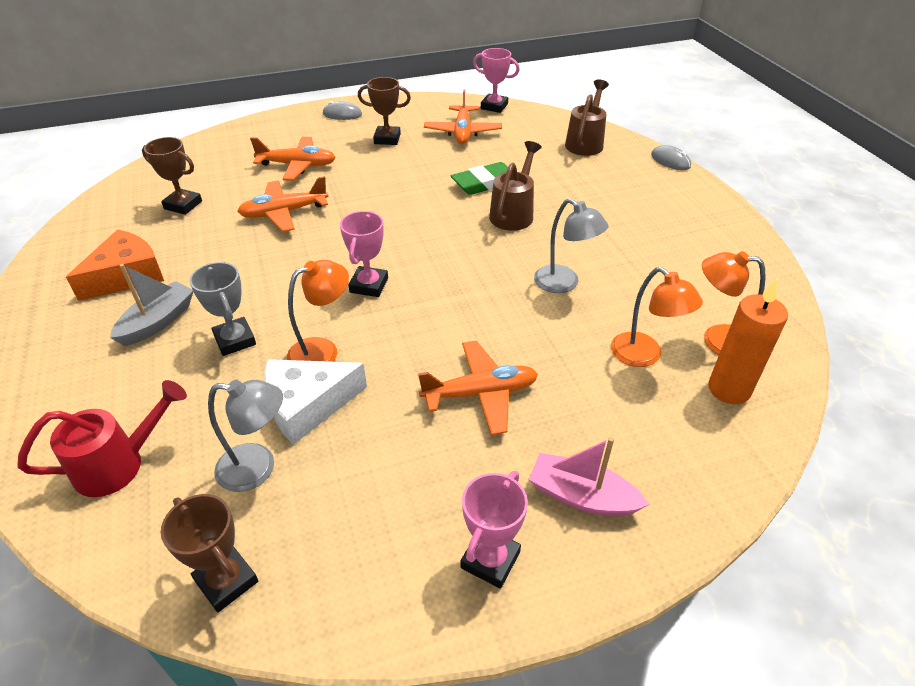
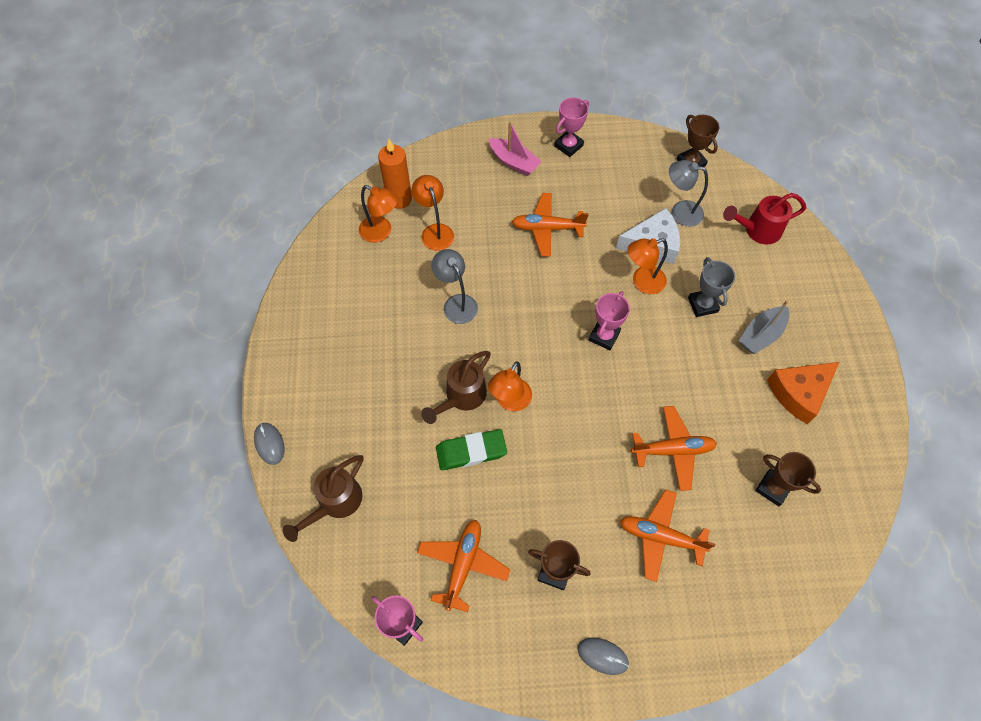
camera: 165 degrees left, 20 degrees up
none -> orange lamp [488,362,532,411]

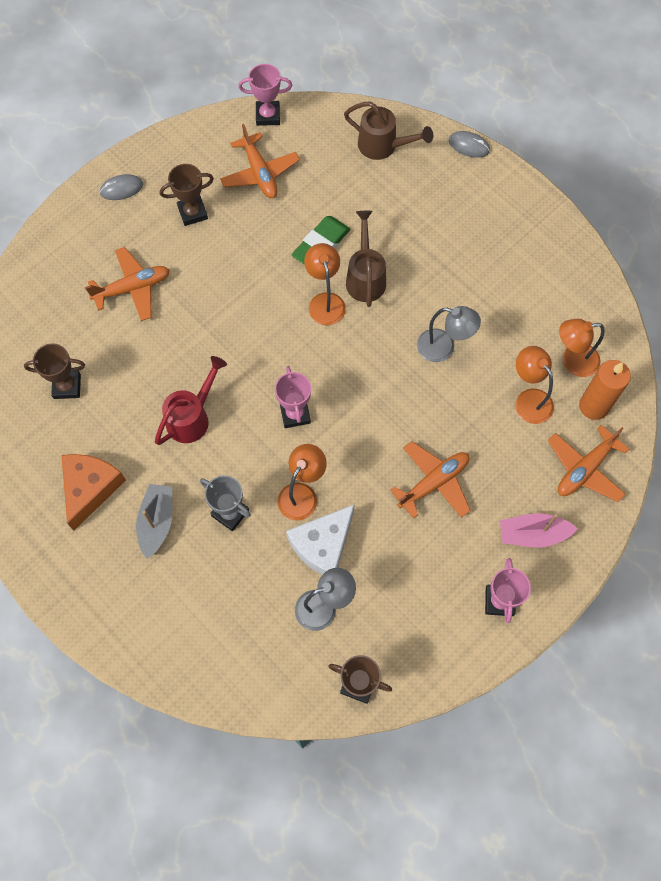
camera: 140 degrees right, 5 degrees up
brown watering can [283,455,364,542] -> brown watering can turned 120 degrees clockwise [344,101,433,160]
orange lamp [411,175,454,251] -> orange lamp turned 150 degrees counterclockwise [515,346,554,424]
orange plane [631,406,717,491] -> orange plane moved to [548,425,629,502]
red watering can [723,193,806,244] -> red watering can moved to [155,356,227,445]

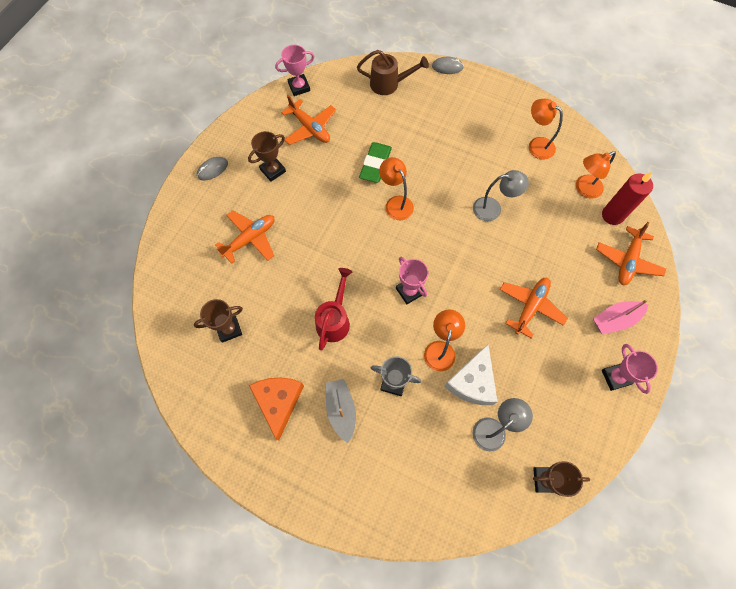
camera: 20 degrees left, 0 degrees up
brown watering can [346,211,386,307] -> none
orange lamp [515,346,554,424] -> orange lamp moved to [529,99,563,159]
orange candle [579,360,631,420] -> red candle [602,172,653,225]

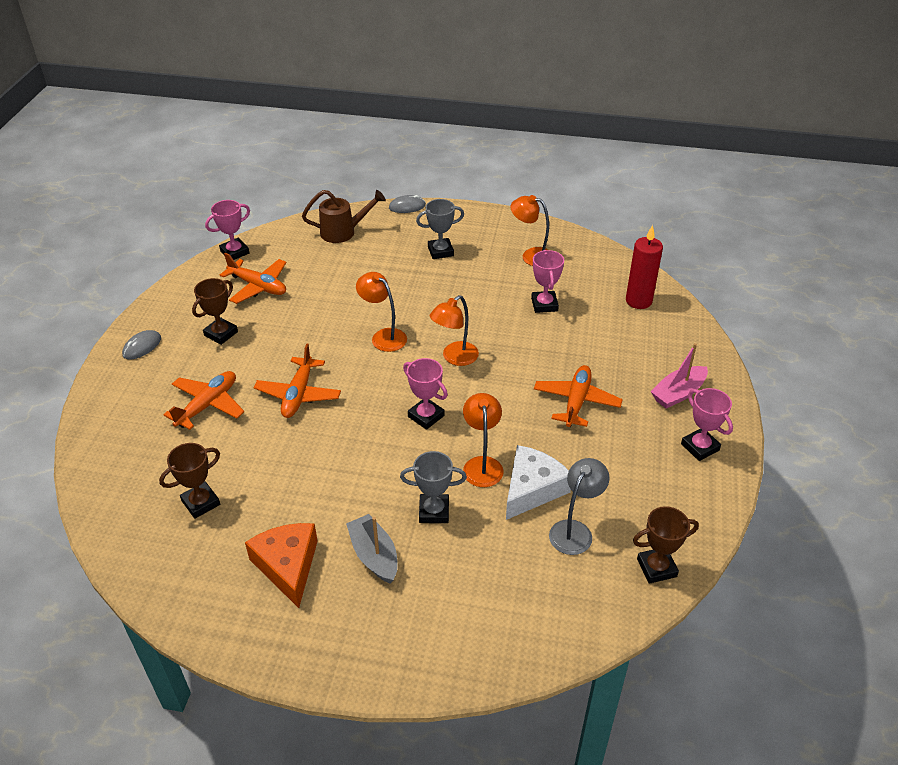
camera: 15 degrees left, 25 degrees down
red watering can [315,268,352,350] -> none
green eraser [359,142,392,183] -> none
white cheese [444,344,498,405] -> white cheese turned 150 degrees counterclockwise [506,445,571,520]
grey lamp [473,170,529,221] -> none
orange lamp [576,151,616,199] -> orange lamp moved to [430,295,479,366]
orange plane [596,222,666,285] -> orange plane moved to [254,343,341,418]
none -> grey trophy [416,199,464,259]
none -> pink trophy [531,250,564,313]

